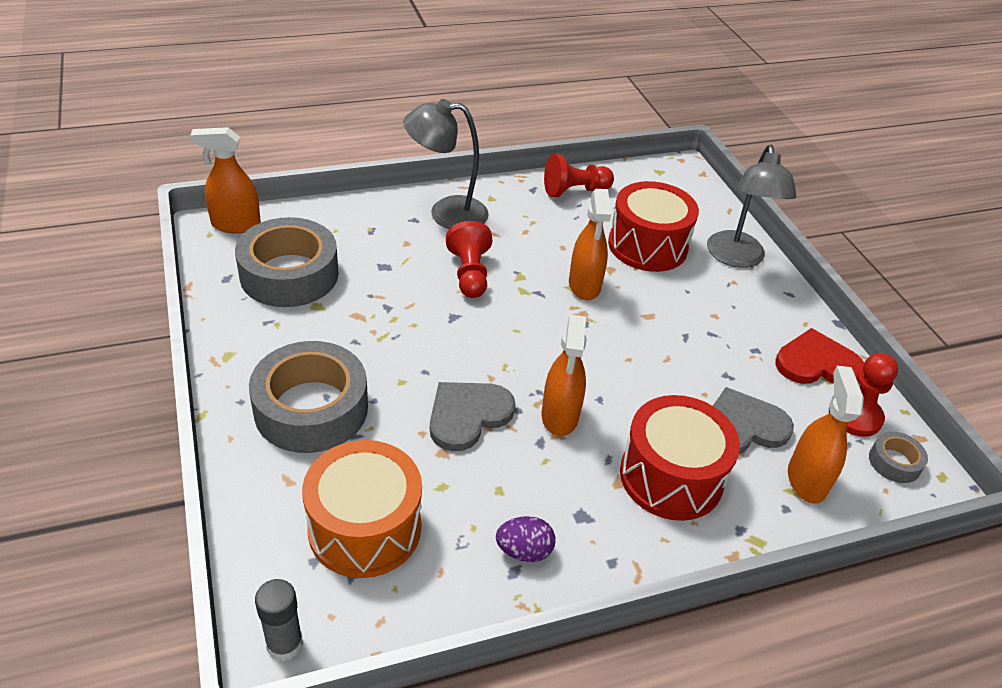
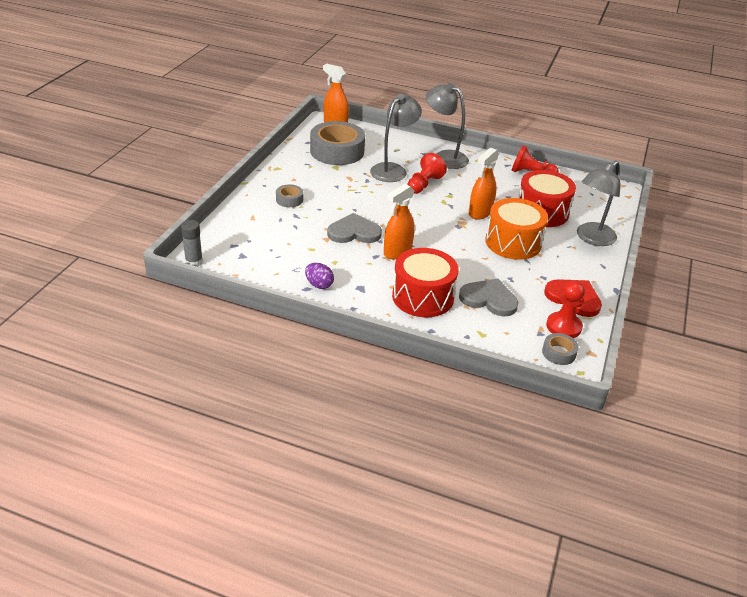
camera: 40 degrees right, 5 degrees down
grey tape [249,341,368,453] -> grey tape [276,184,303,207], size x0.45
orange drum [302,440,422,578] -> orange drum moved to [485,198,548,260]
orange spray bottle [788,366,864,504] -> none
none -> grey lamp [370,94,422,182]

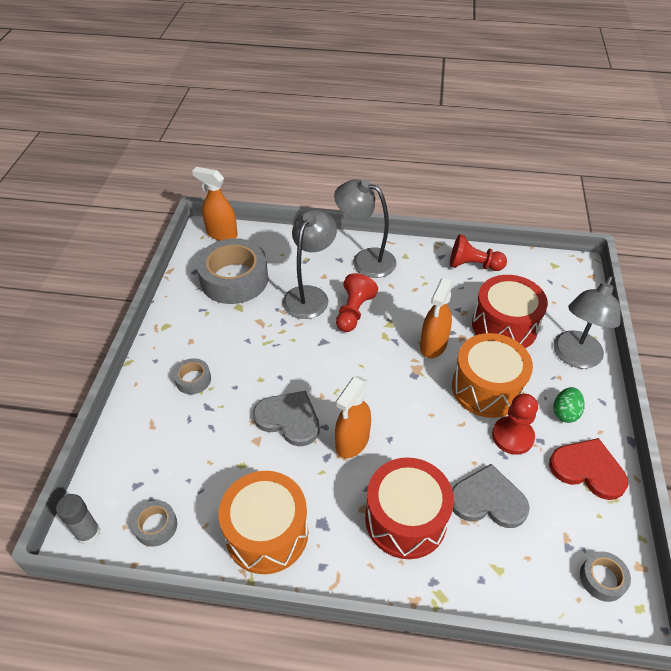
camera: 10 degrees left, 10 degrees up
purple egg [305,263,334,289] -> orange drum [219,471,308,574]
grey heart [327,213,382,243] -> grey heart turned 45 degrees clockwise [253,391,320,446]
red pawn [546,281,585,338] -> red pawn moved to [492,393,538,455]
none -> grey tape [131,500,177,547]
none -> green egg [554,387,585,423]

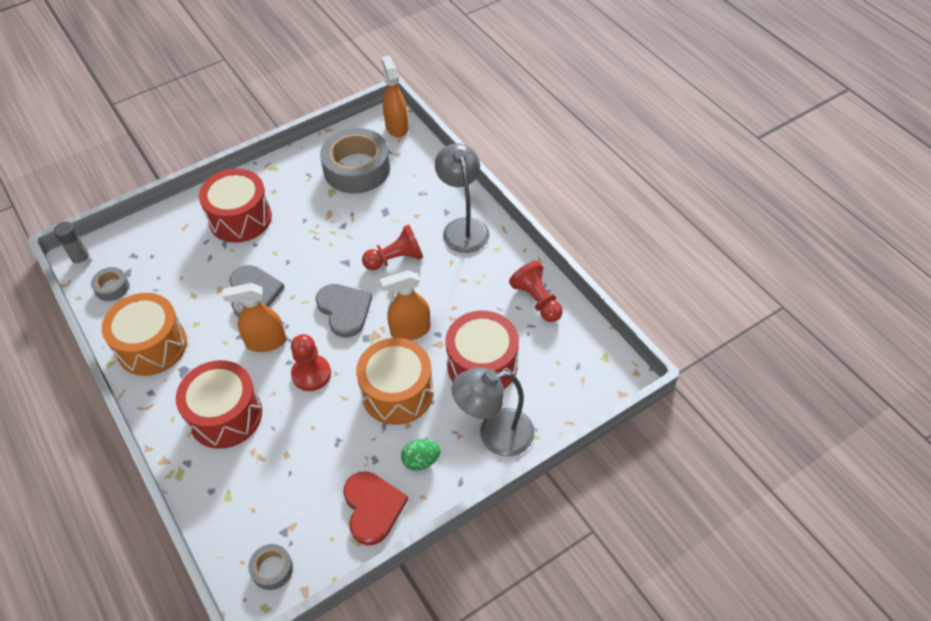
camera: 50 degrees right, 5 degrees up
grey tape [173,358,211,394] -> red drum [199,169,272,243]
grey lamp [283,209,337,319] -> none
grey heart [452,464,530,528] -> grey heart moved to [315,284,372,338]
red pawn [492,393,538,455] -> red pawn moved to [291,334,331,391]

